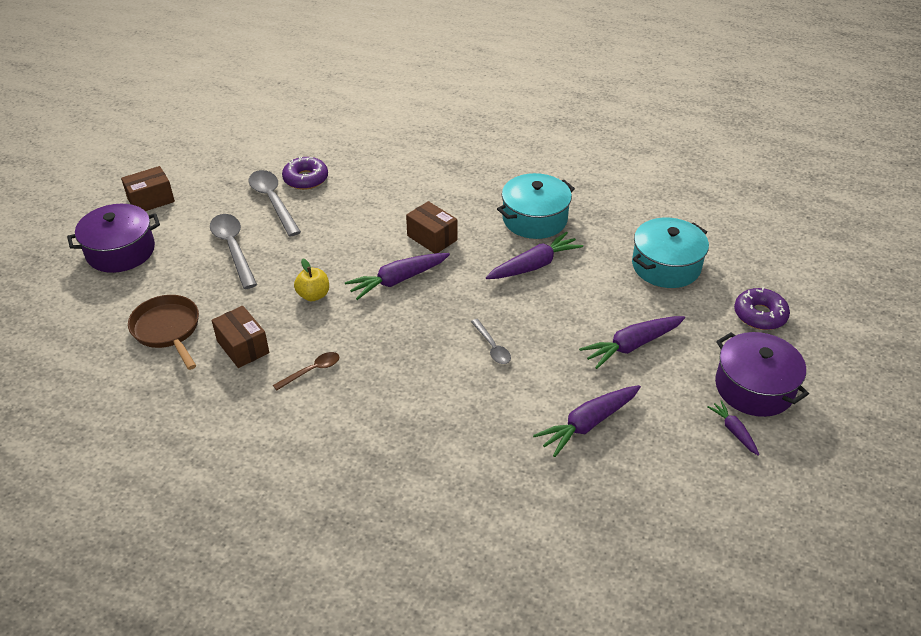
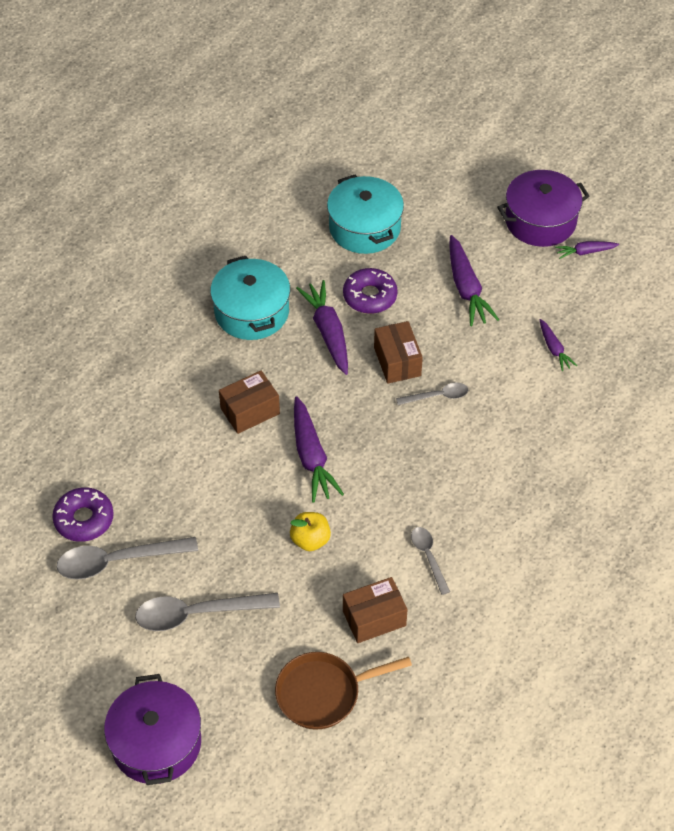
camera: 75 degrees left, 10 degrees up
brown box [121,166,175,211] -> brown box moved to [374,321,423,383]
brown spoon [273,352,339,391] -> grey spoon [411,527,450,595]
purple carrot [533,385,641,457] -> purple carrot [540,319,577,371], size x0.56
purple donut [734,287,790,330] -> purple donut moved to [343,268,398,314]

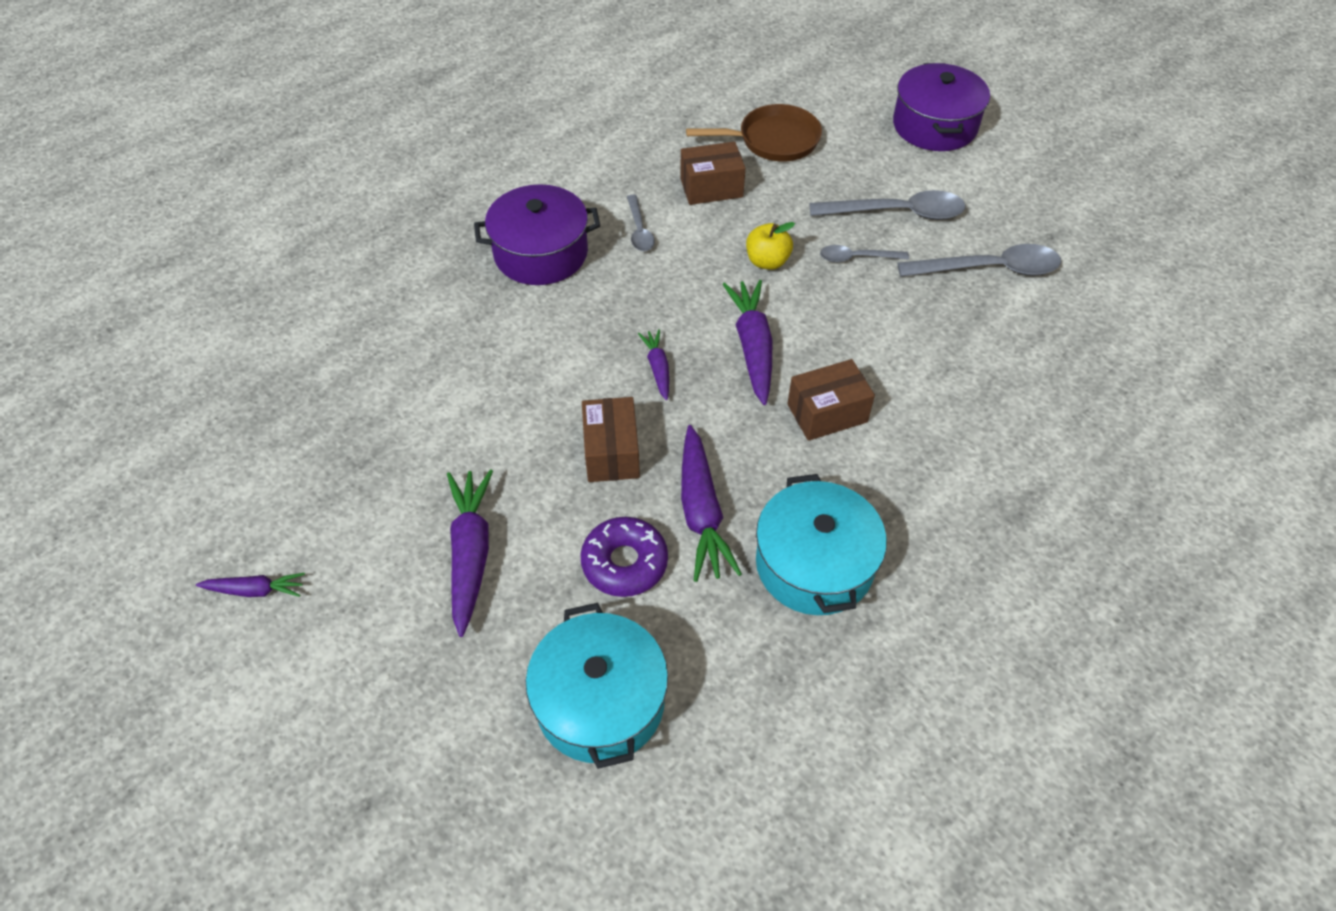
camera: 170 degrees left, 0 degrees up
purple donut [52,487,114,542] -> none
grey spoon [396,383,468,405] -> grey spoon moved to [820,245,909,262]
purple pot [497,170,590,247] -> purple pot moved to [474,184,600,285]
purple carrot [540,319,577,371] -> purple carrot moved to [638,329,669,400]

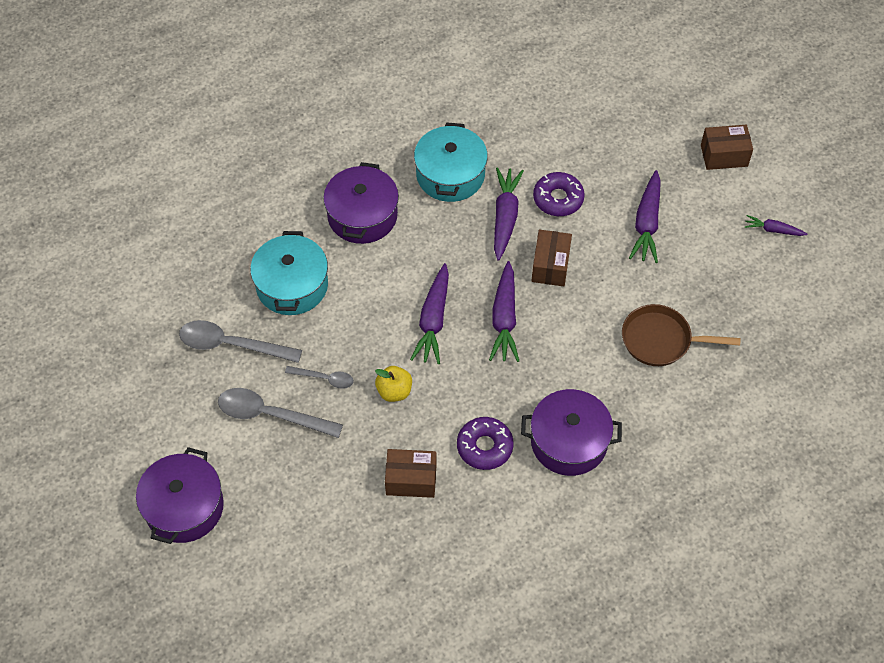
camera: 165 degrees left, 5 degrees up
turquoise pot [526,603,668,769] -> turquoise pot moved to [250,231,328,315]
grey spoon [627,195,655,251] -> purple donut [457,417,514,470]
purple carrot [638,329,669,400] -> purple carrot [489,261,519,362], size x1.80
brown pan [686,104,822,162] -> brown pan moved to [622,304,741,366]
brown box [787,359,875,441] -> brown box moved to [701,125,753,170]
none -> purple pot [323,162,399,244]

